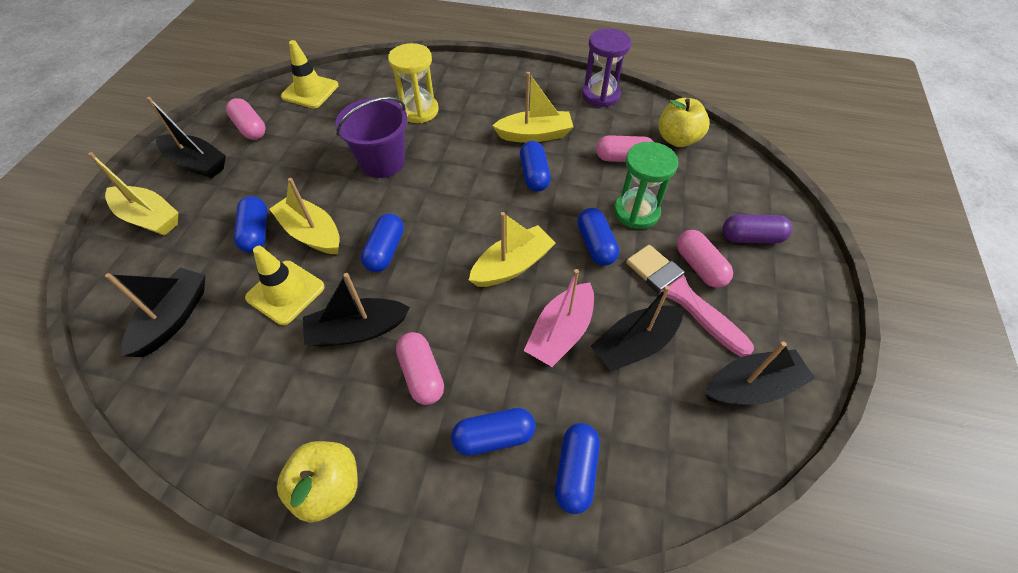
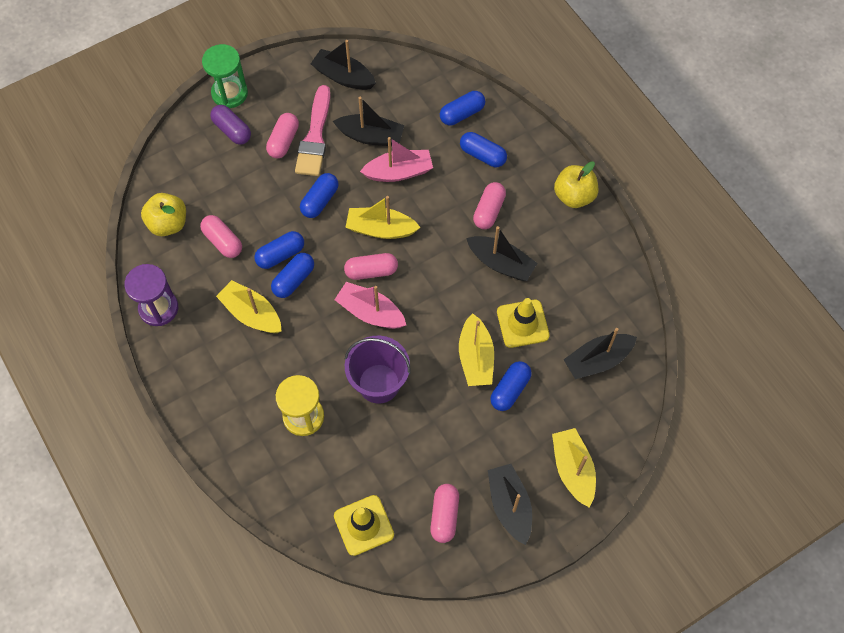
camera: 135 degrees left, 10 degrees up
blue capsule [361,213,404,272] -> blue capsule moved to [254,231,304,269]
green hourglass [614,142,678,229] -> green hourglass moved to [202,44,248,108]
none -> pink boat [335,282,406,329]
none -> pink capsule [344,253,398,280]

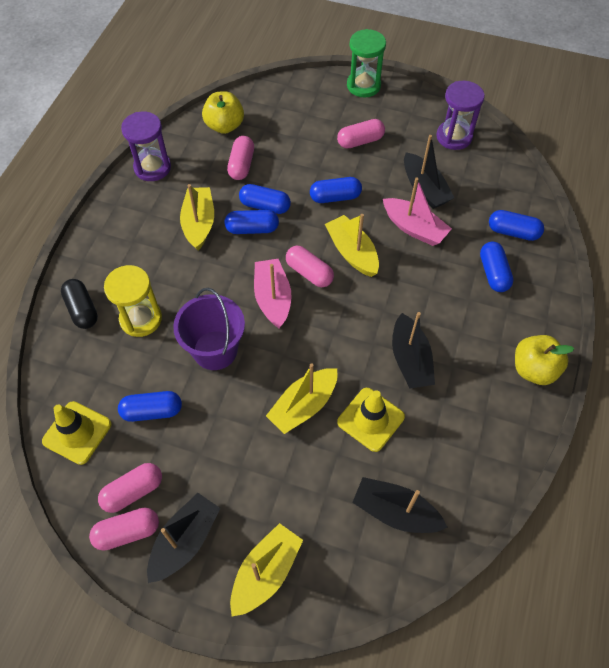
camera: 50 degrees right, 5 degrees down
purple capsule [210,105,251,145] -> none
pink brush [295,85,331,176] -> none
black boat [311,40,376,90] -> purple hourglass [436,81,485,150]
pink capsule [473,182,506,229] -> pink capsule moved to [89,508,159,551]
blue capsule [490,361,532,411] -> blue capsule moved to [118,391,182,422]
none -> black capsule [61,279,98,329]

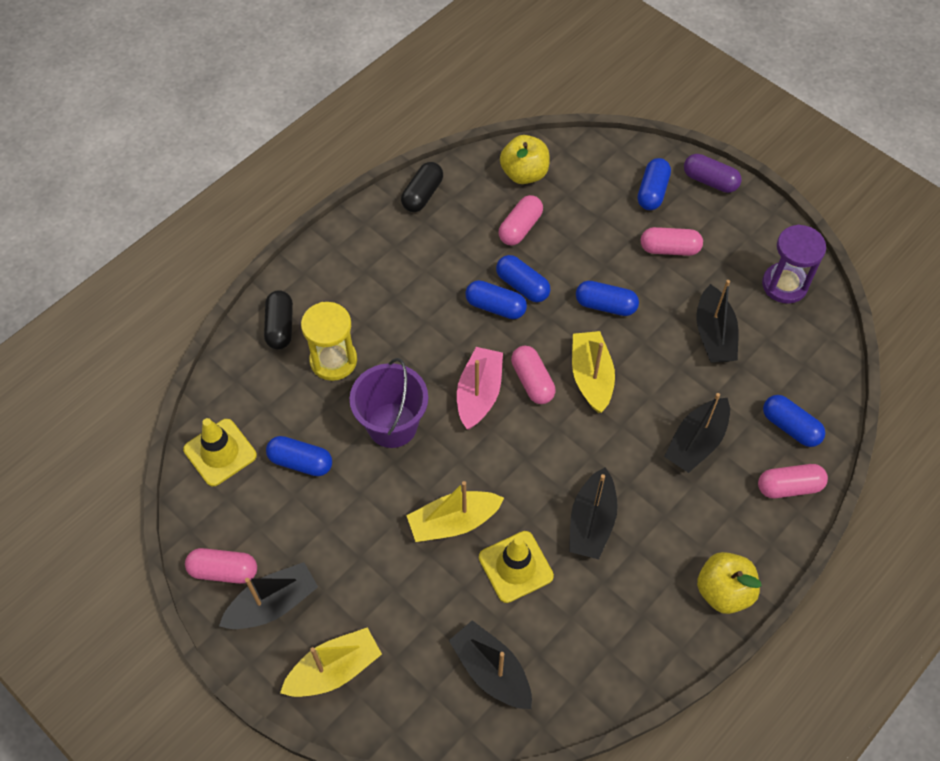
camera: 25 degrees right, 0 degrees up
pink capsule [98,463,162,513] -> pink capsule moved to [758,464,828,498]
purple hourglass [121,112,171,181] -> black capsule [401,162,443,212]
yellow boat [180,184,214,250] -> none
green hourglass [347,29,386,97] -> purple capsule [684,154,741,193]
pink boat [383,177,452,246] -> none
blue capsule [480,242,513,292] -> blue capsule moved to [638,158,671,210]
none -> black boat [664,393,730,473]

